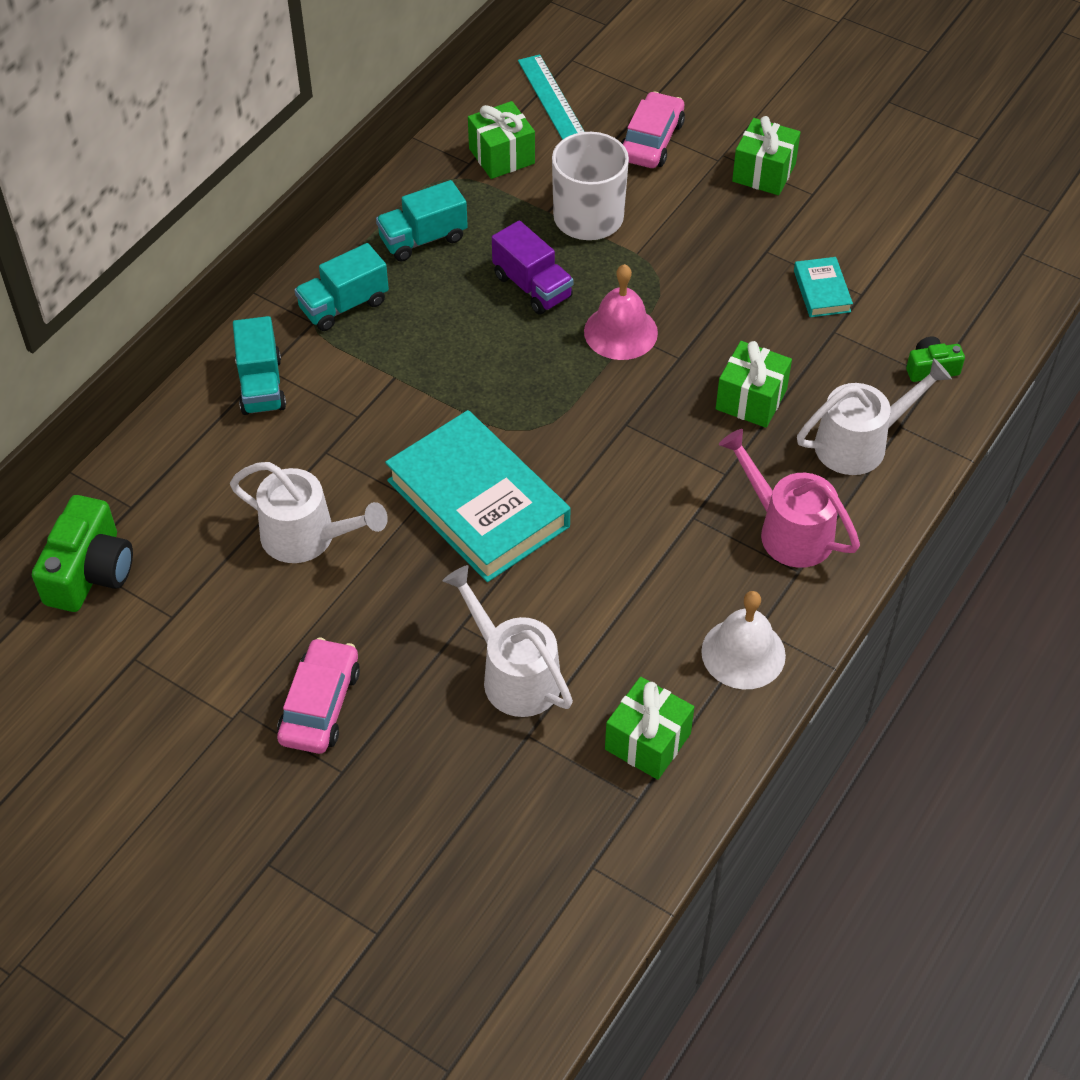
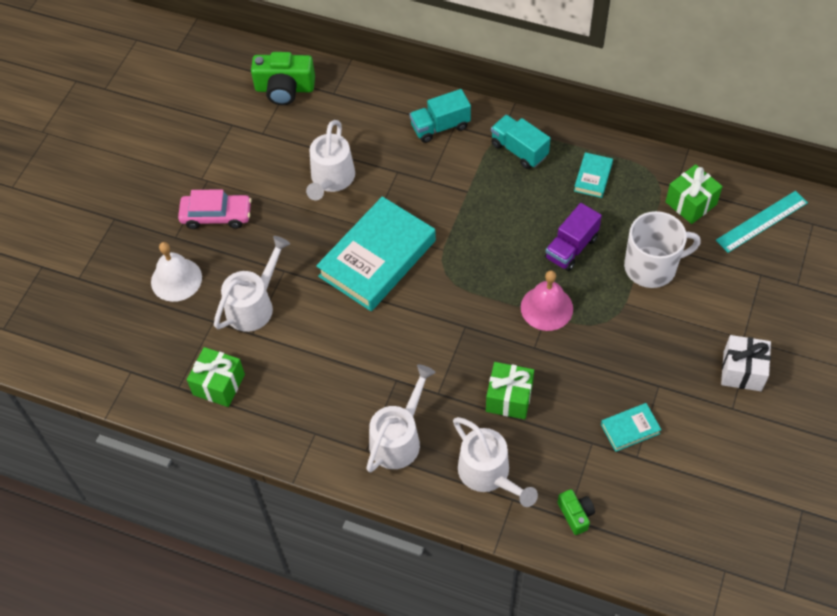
camera: 80 degrees right, 5 degrees up
turquoise truck [376,180,468,261] -> turquoise book [574,152,613,198]
pink car [621,91,685,168] -> none
white bell [701,591,786,689] -> white bell moved to [151,242,202,302]
pink watering can [719,429,860,568] -> white watering can [366,365,436,473]
green gift [732,116,801,195] -> white gift [721,335,771,391]

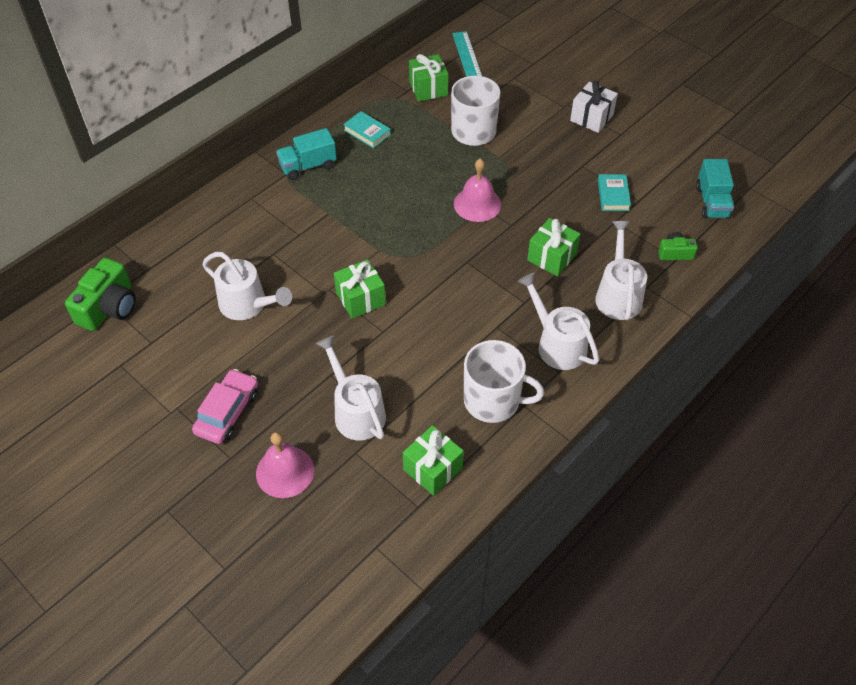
camera: 70 degrees left, 5 degrees down
white bell [151,242,202,302] -> pink bell [256,432,314,498]
turquoise book [316,196,436,311] -> green gift [334,259,386,319]
turquoise truck [410,89,471,143] -> turquoise truck moved to [696,159,734,219]
white watering can [453,417,538,507] -> white watering can turned 75 degrees counterclockwise [595,221,647,320]
purple truck [545,203,602,271] -> none
none -> white mug [464,340,544,423]

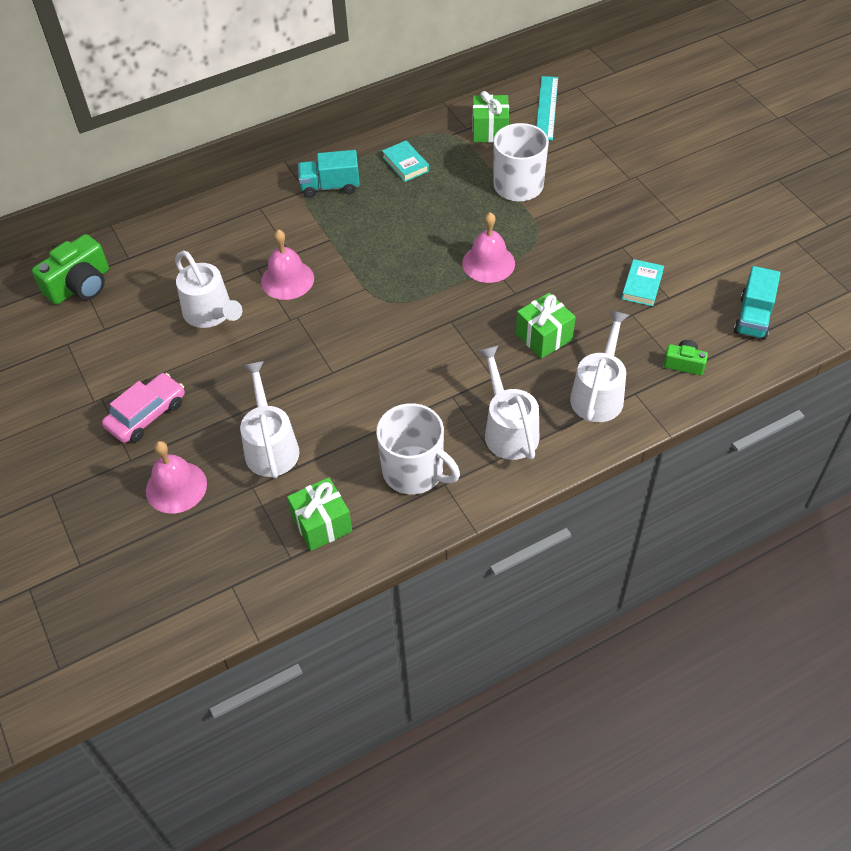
camera: 20 degrees right, 0 degrees up
green gift [334,259,386,319] -> none
white gift [570,81,618,133] -> none
none -> pink bell [261,229,314,300]

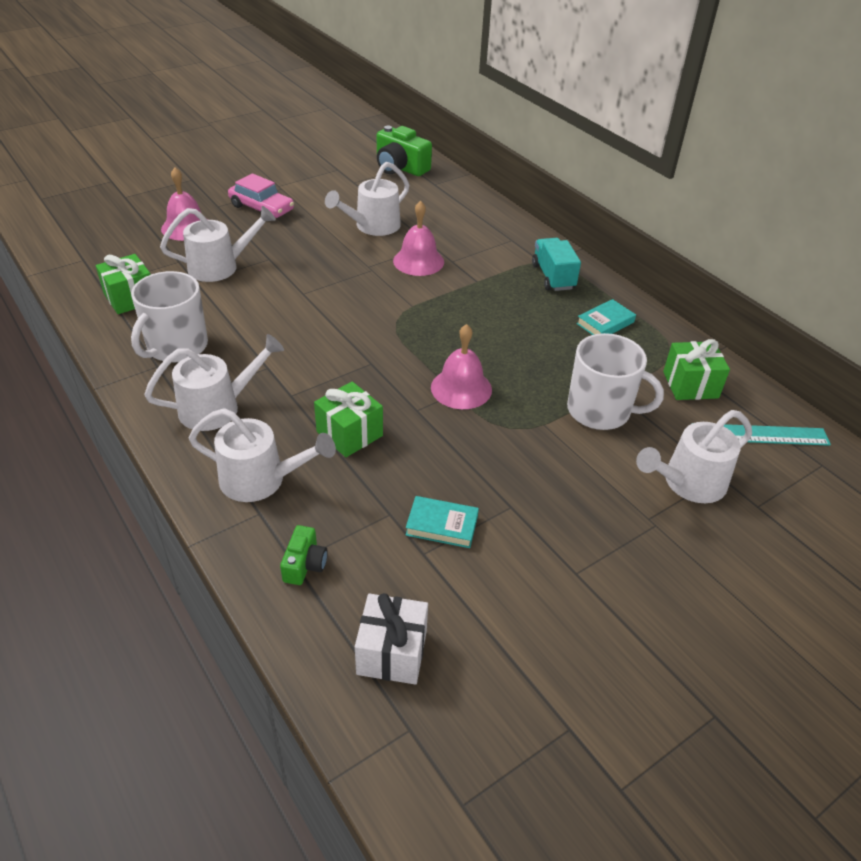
camera: 80 degrees right, 10 degrees down
turquoise truck [734,266,781,340] -> white gift [355,593,428,685]
none -> white watering can [636,410,752,503]

